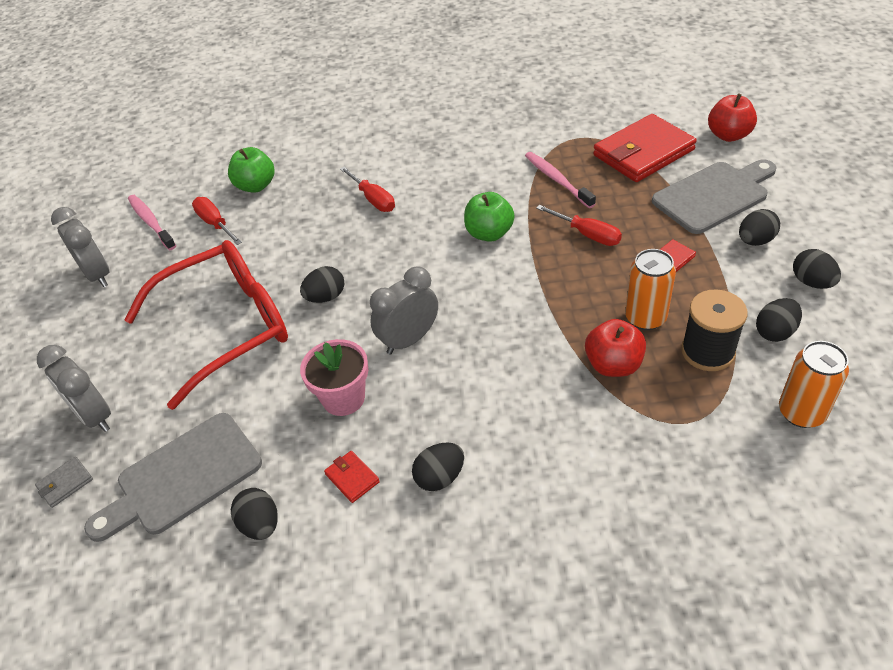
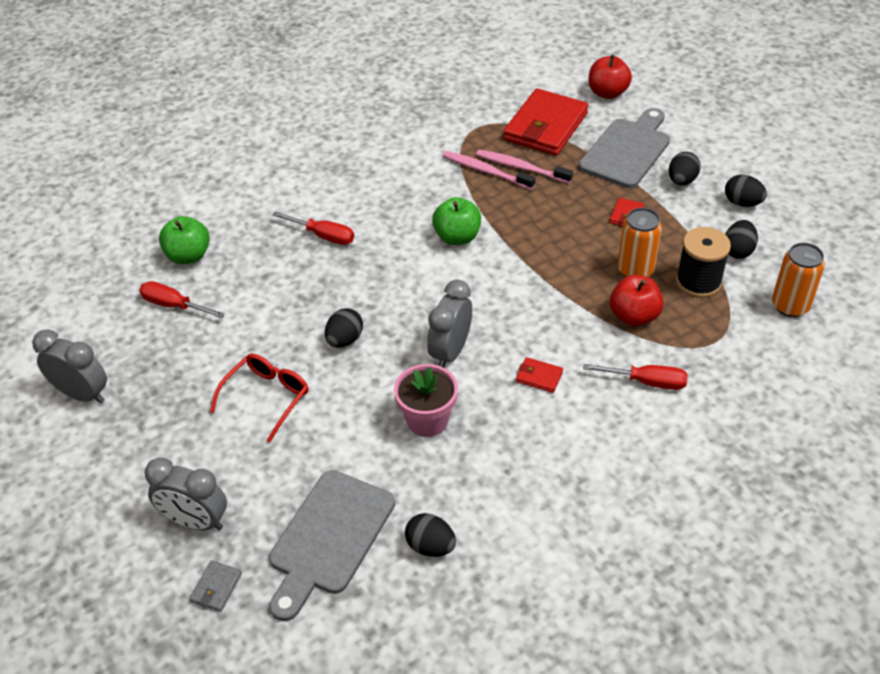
camera: 30 degrees left, 0 degrees up
red glasses [124,240,288,410] -> red glasses [210,354,309,442], size x0.52
pink toothbrush [128,195,176,250] -> pink toothbrush moved to [476,150,573,183]
red wallet [324,451,380,503] -> red wallet moved to [516,357,563,393]
black egg [412,442,464,491] -> none
red screwdriver [536,205,622,246] -> red screwdriver moved to [583,364,688,390]

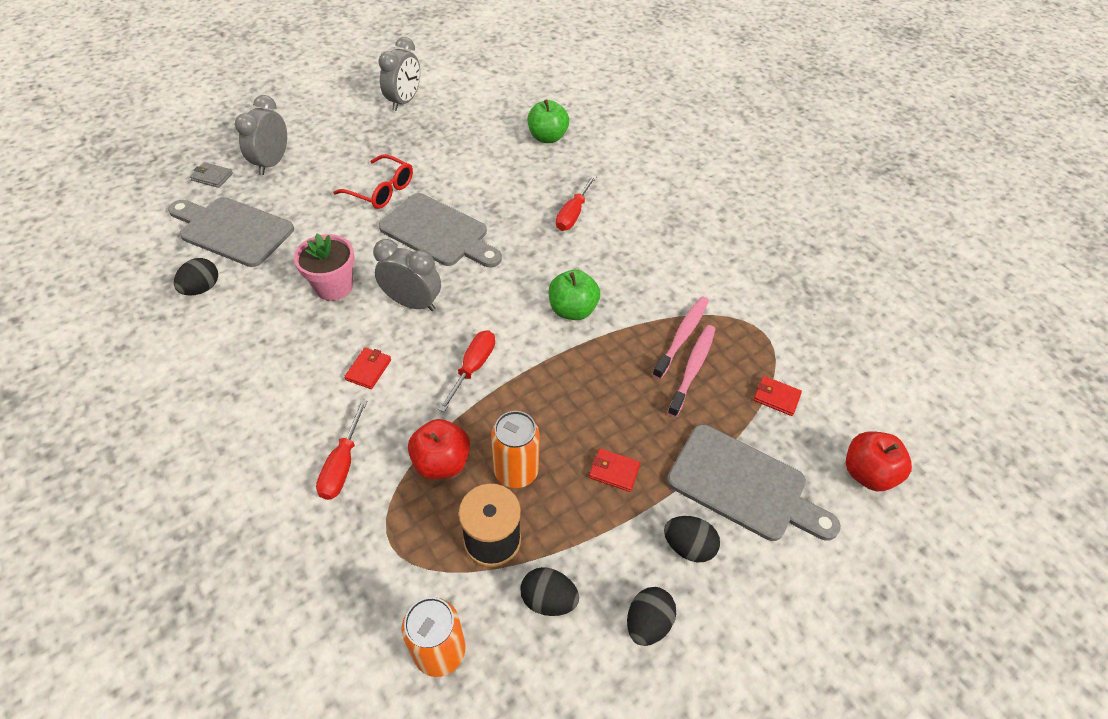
camera: 85 degrees right, 5 degrees up
red screwdriver [139,281,225,318] -> red screwdriver moved to [438,331,495,412]
black egg [325,308,363,347] -> grey cutting board [379,193,502,267]
red wallet [503,88,588,156] -> red wallet [753,376,802,416], size x0.41

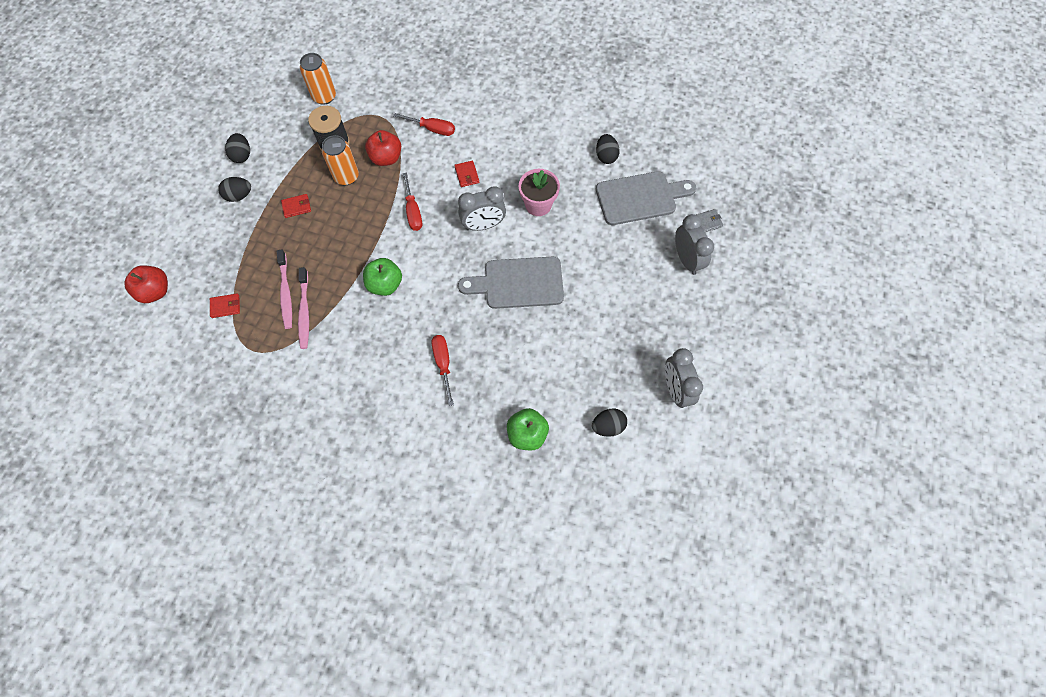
camera: 145 degrees right, 15 degrees up
red screwdriver [316,399,367,500] -> red screwdriver turned 135 degrees clockwise [393,113,455,136]
red glasses [333,154,413,209] -> none
black egg [520,567,579,616] -> black egg moved to [592,409,627,437]
grey cutting board [667,424,841,541] -> none

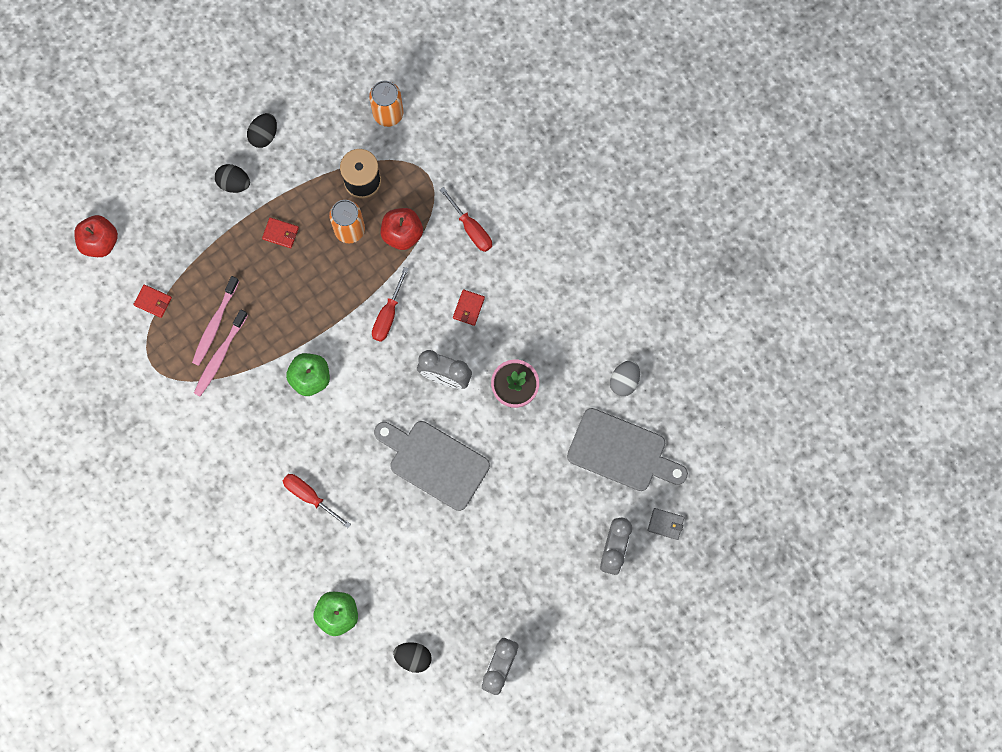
camera: 35 degrees right, 10 degrees up
red screwdriver [432,335,454,406] -> red screwdriver turned 75 degrees counterclockwise [283,474,351,528]
black egg [596,134,620,164] -> grey egg [610,360,640,396]

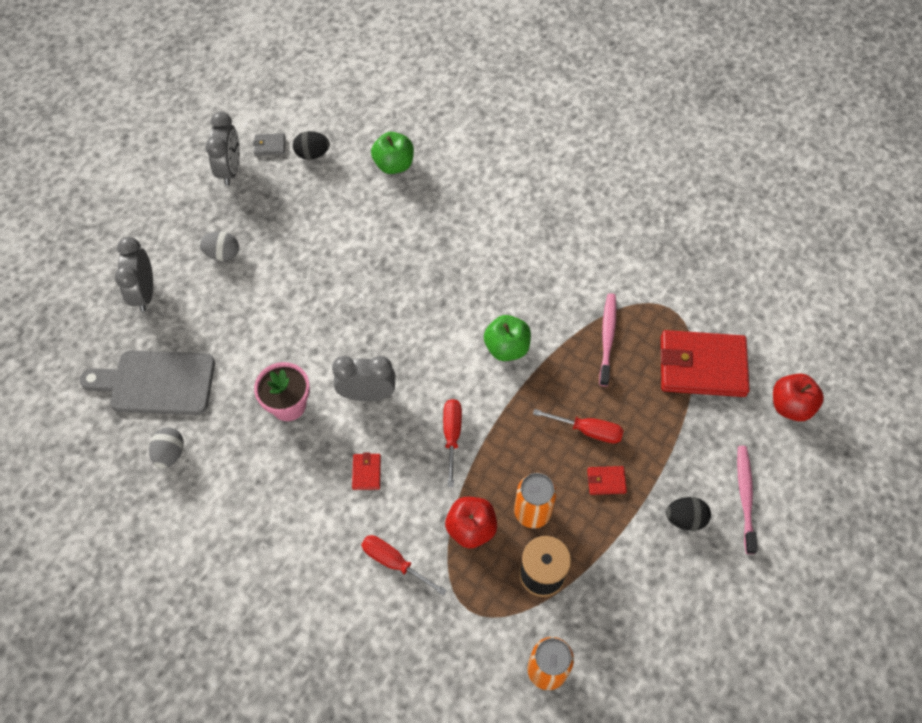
camera: 160 degrees right, 15 degrees down
red wallet [133,284,172,318] -> red wallet [661,330,750,397], size x2.44
pink toothbrush [192,276,239,366] -> pink toothbrush moved to [737,446,758,554]
black egg [247,113,277,148] -> none
red screwdriver [283,474,351,528] -> red screwdriver moved to [533,409,624,443]
grey cutting board [374,421,490,511] -> none
grey wallet [648,508,685,540] -> grey wallet moved to [253,133,285,156]
none -> grey egg [199,231,239,261]

